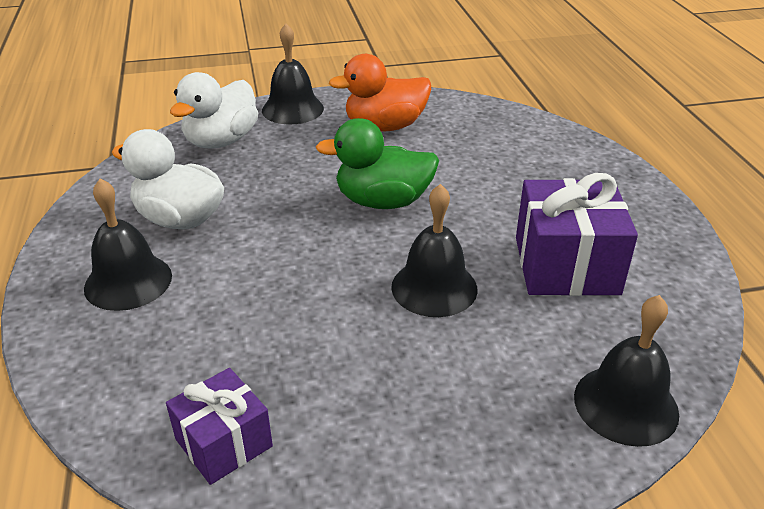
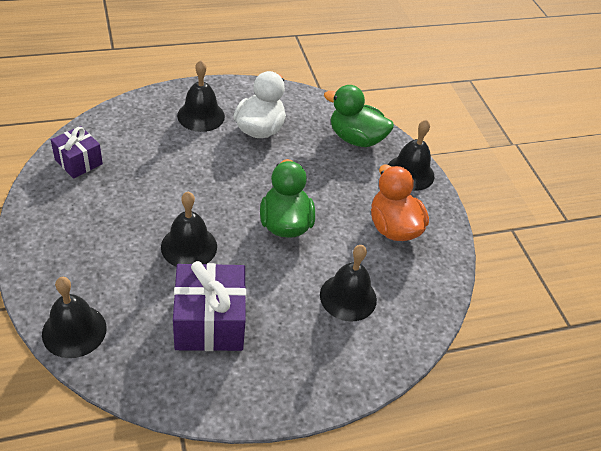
camera: 80 degrees right, 10 degrees up
white duck [170,72,258,148] -> green duck [324,85,394,147]
none -> black bell [320,245,377,321]

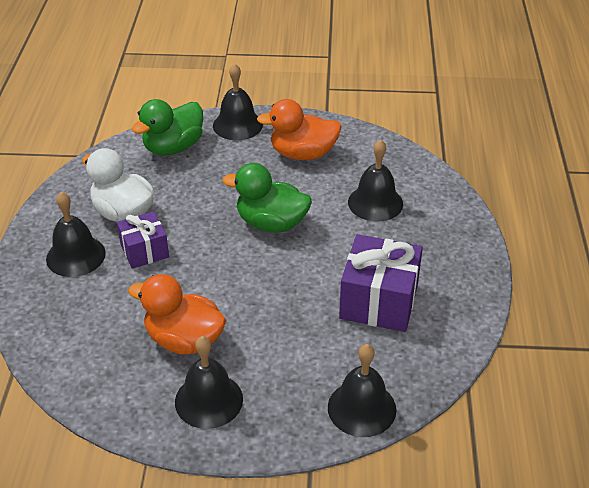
camera: 65 degrees left, 5 degrees down
purple gift [51,126,103,179] -> purple gift moved to [117,211,169,269]
black bell [161,192,217,267] -> black bell moved to [175,336,243,429]
none -> orange duck [128,274,226,355]

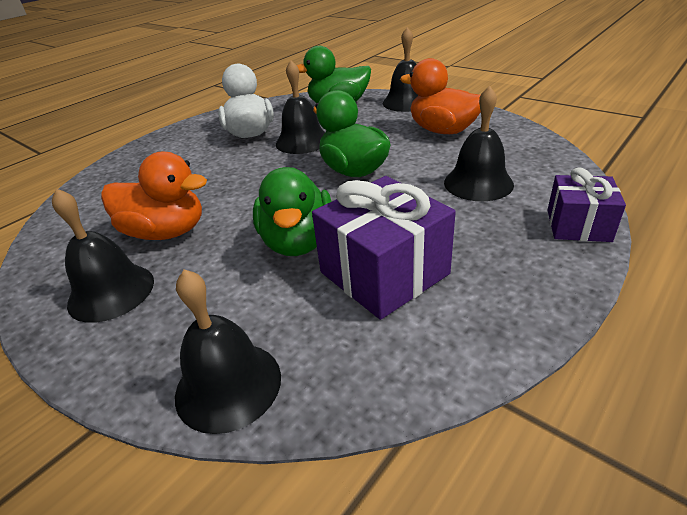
camera: 40 degrees right, 5 degrees down
black bell [46,192,106,277] -> black bell moved to [276,60,325,154]
purple gift [117,211,169,269] -> purple gift moved to [548,167,626,242]
orange duck [128,274,226,355] -> orange duck turned 135 degrees clockwise [101,152,207,240]
none -> green duck [253,167,332,256]

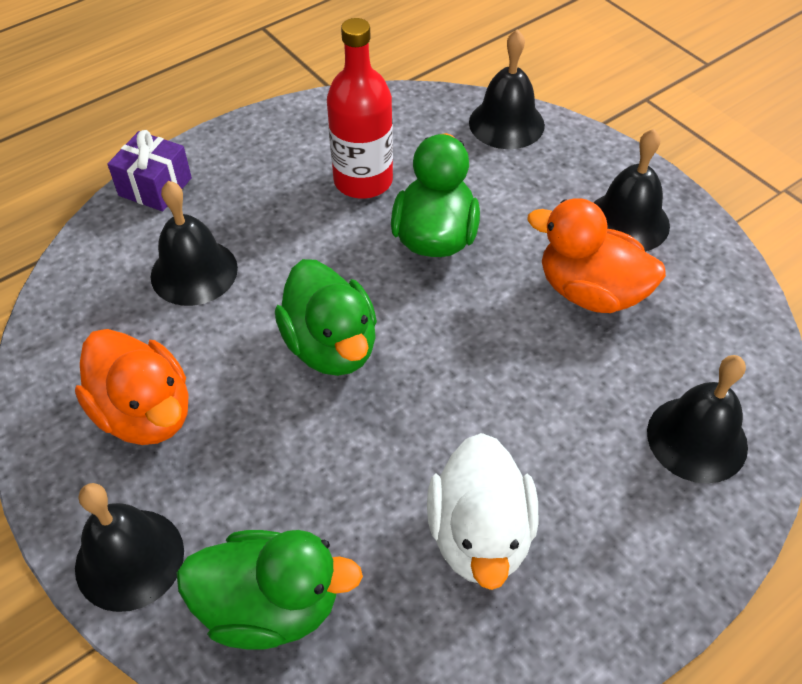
camera: 170 degrees left, 15 degrees up
black bell [276,60,325,154] -> black bell moved to [647,355,748,483]
purple gift [312,176,456,320] -> red bottle [327,18,393,199]

